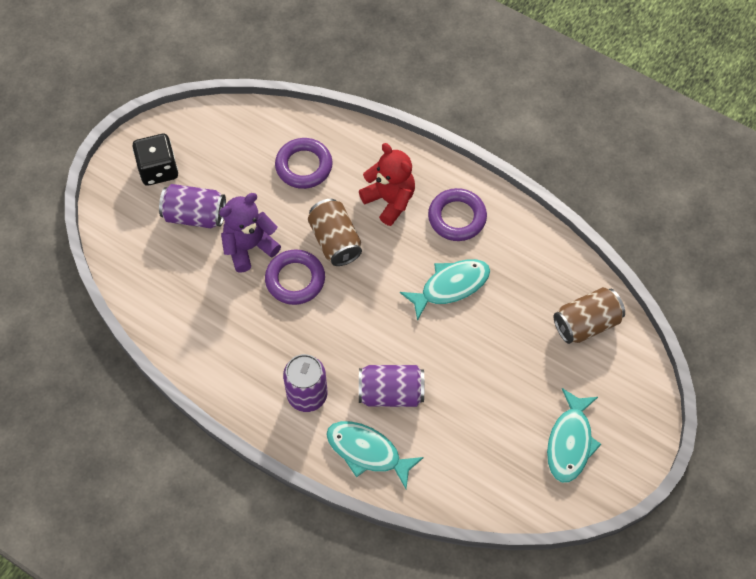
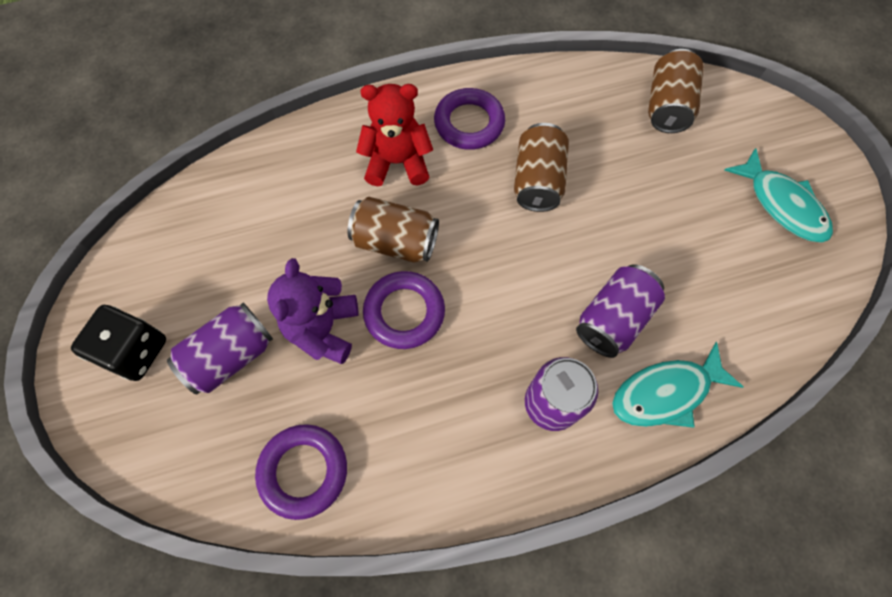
camera: 50 degrees left, 5 degrees up
purple ring [275,138,333,189] -> purple ring moved to [255,424,347,520]
turquoise fish [400,259,490,321] -> brown can [514,123,569,212]

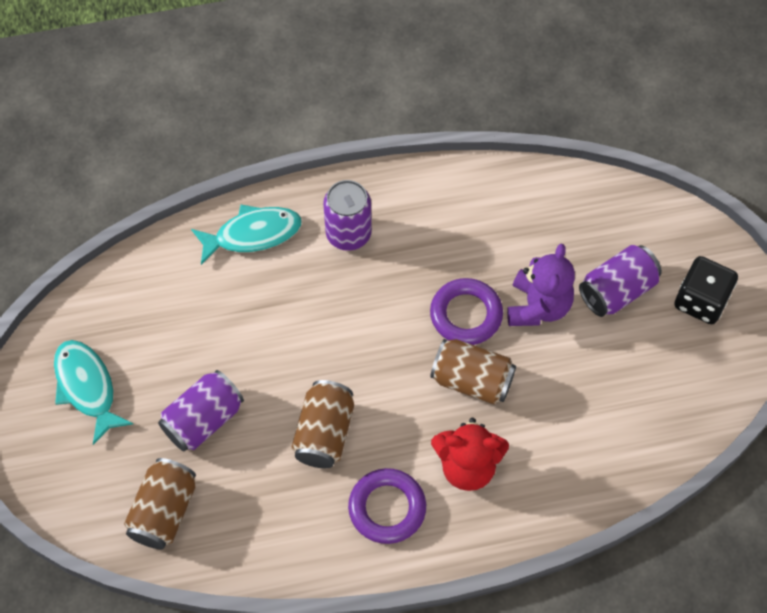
camera: 175 degrees left, 5 degrees down
purple ring [255,424,347,520] -> none
purple can [576,264,665,358] -> purple can moved to [158,370,244,451]

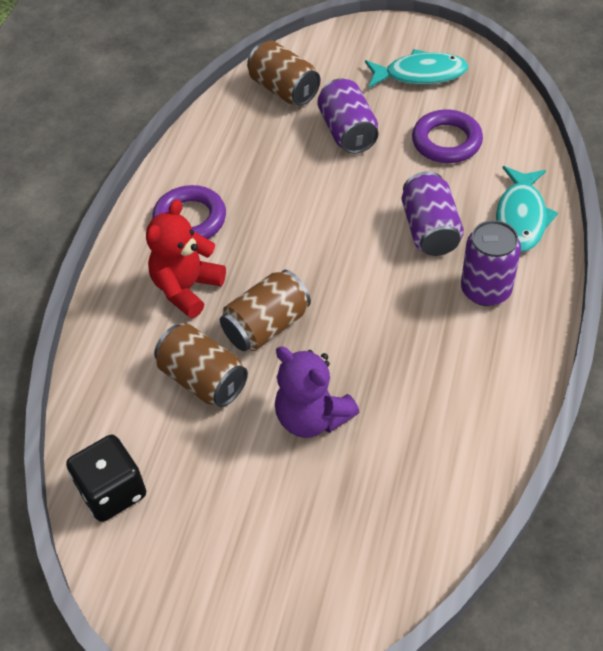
camera: 120 degrees right, 10 degrees down
brown can [292,380,354,468] -> brown can moved to [154,324,248,407]
purple ring [430,278,503,345] -> purple ring moved to [412,109,483,163]
purple can [579,245,662,317] -> purple can moved to [402,171,464,256]
black dice [675,256,738,324] -> black dice moved to [66,435,146,522]

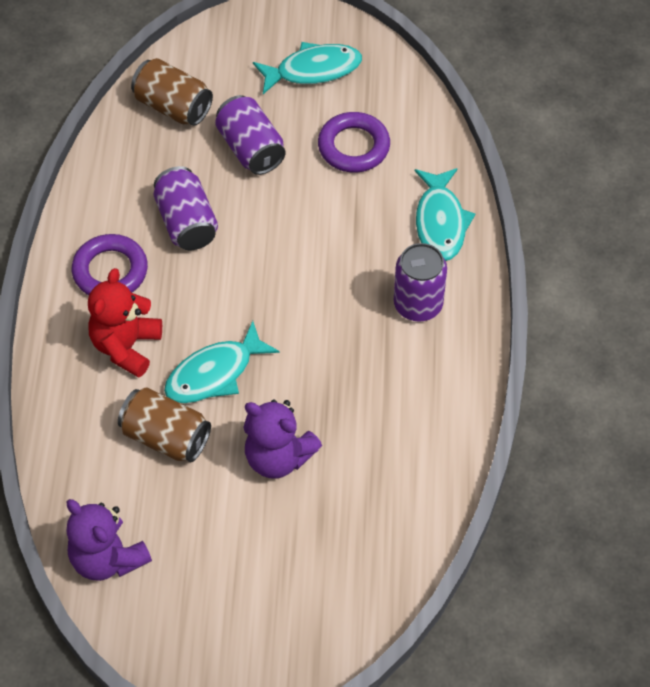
camera: 15 degrees left, 5 degrees up
black dice [66,435,146,522] -> purple teddy bear [66,499,152,581]
brown can [220,270,311,351] -> turquoise fish [164,321,280,403]
purple can [402,171,464,256] -> purple can moved to [154,166,218,250]

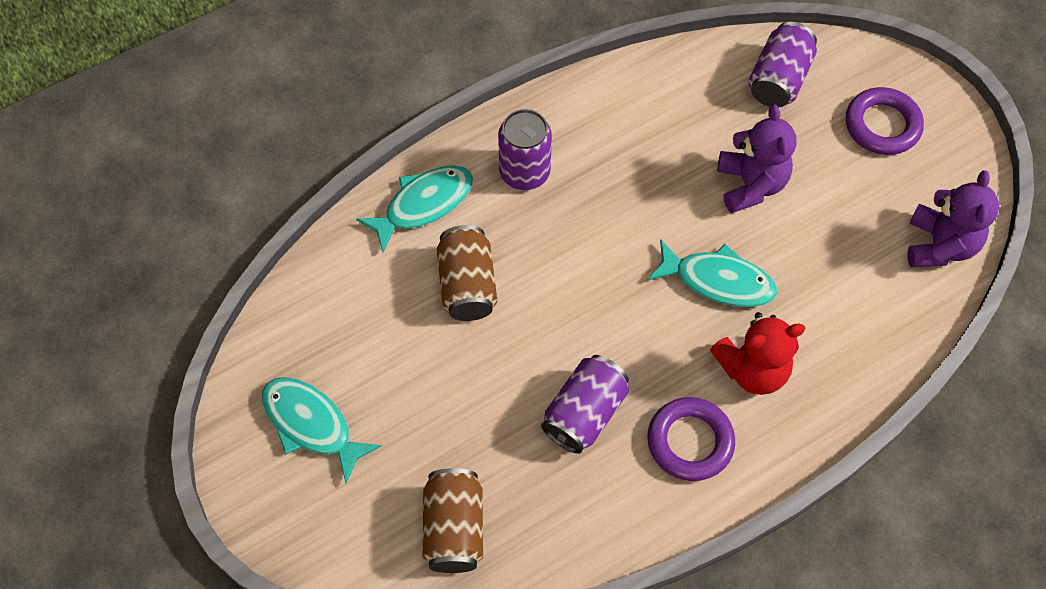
camera: 125 degrees left, 5 degrees up
brown can [118,387,211,462] -> brown can moved to [437,225,497,321]
purple can [215,95,286,175] -> purple can moved to [749,22,817,108]
purple ring [318,112,390,173] -> purple ring moved to [846,87,924,155]

